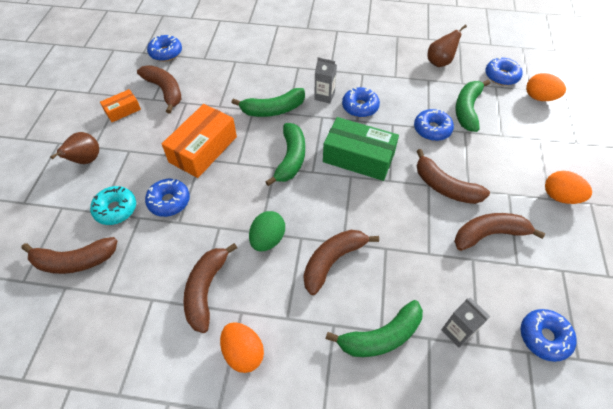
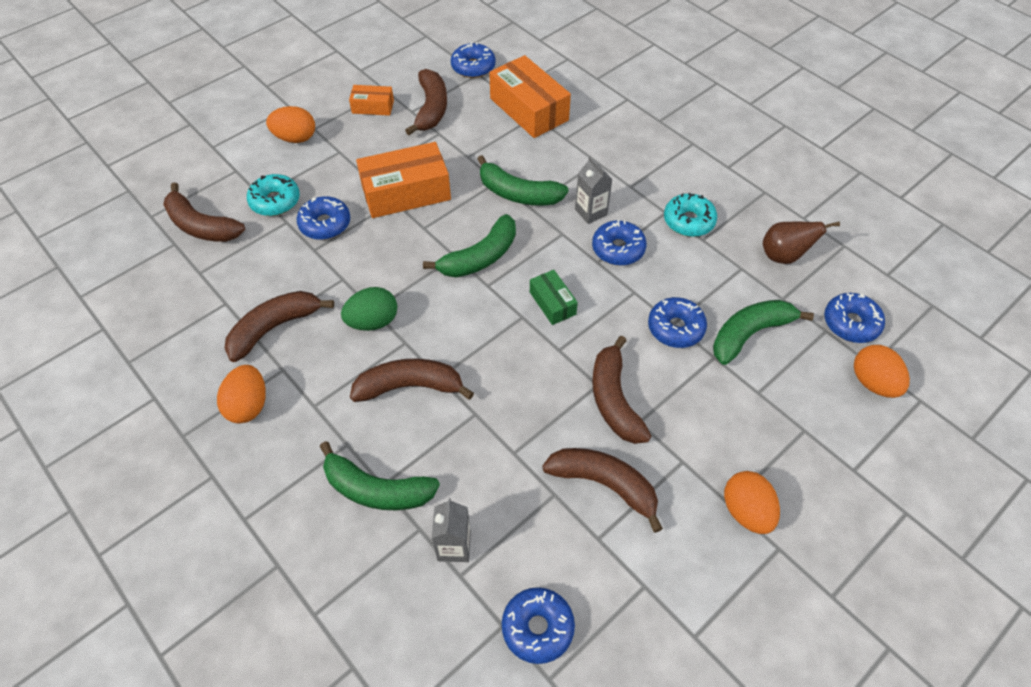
camera: 40 degrees right, 0 degrees up
brown pear [50,132,99,164] -> orange egg [266,106,315,143]
green box [323,117,399,181] -> green box [530,270,578,325], size x0.53
none -> orange box [489,55,571,138]
none -> turquoise donut [664,193,717,237]

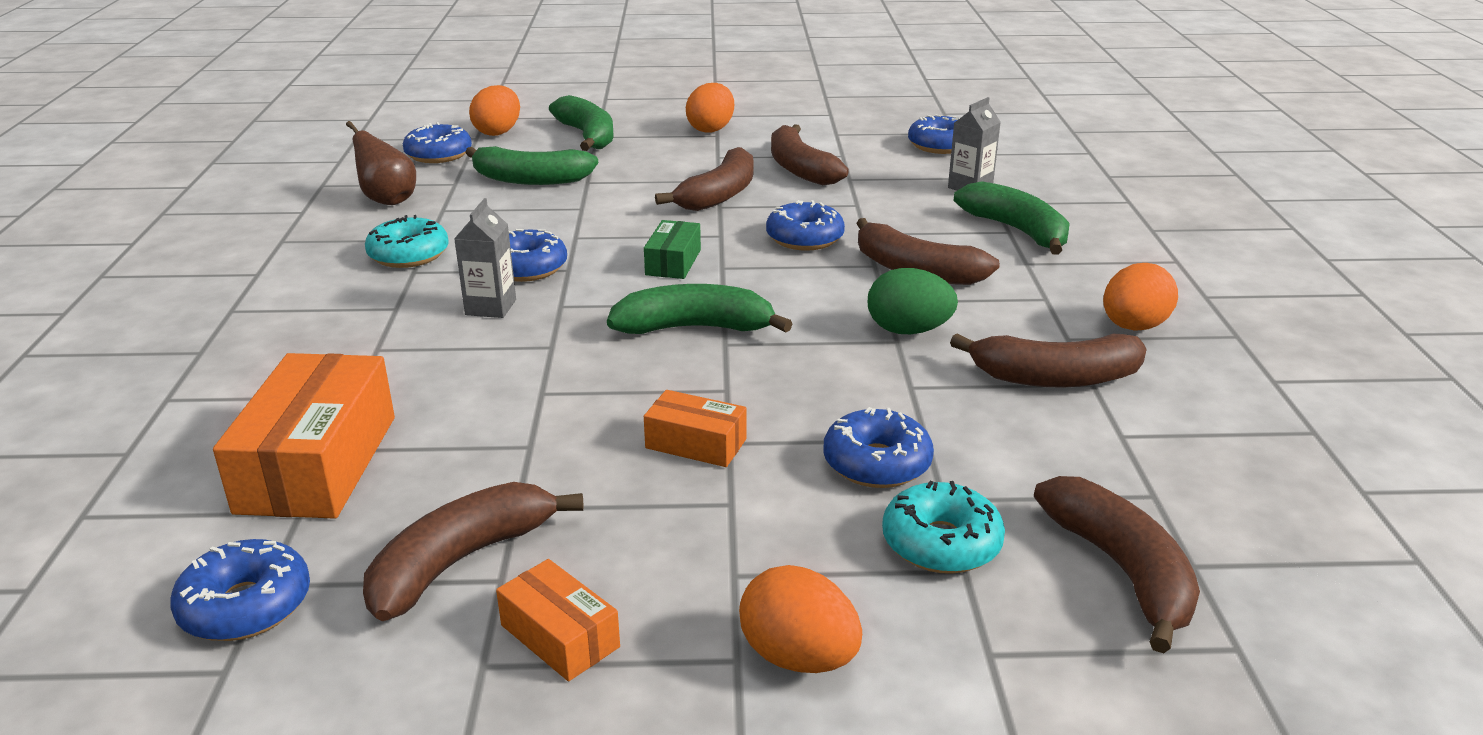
camera: 140 degrees left, 25 degrees down
orange box [356,142,451,218] -> orange box [644,390,746,467], size x0.53
green banana [477,155,568,205] -> green banana moved to [549,95,614,151]
blue donut [648,297,707,348] -> blue donut moved to [766,200,845,250]

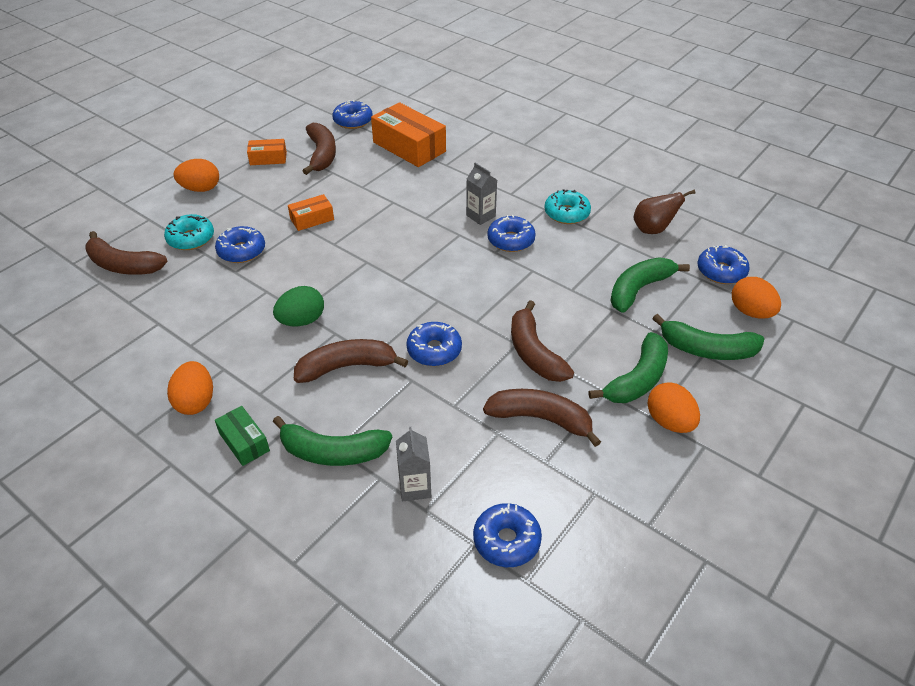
camera: 130 degrees right, 15 degrees up
green banana [607,284,793,334] -> green banana moved to [589,332,668,403]
green box [644,220,701,279] -> green box moved to [215,406,270,466]
brown banana [950,333,1147,388] -> none

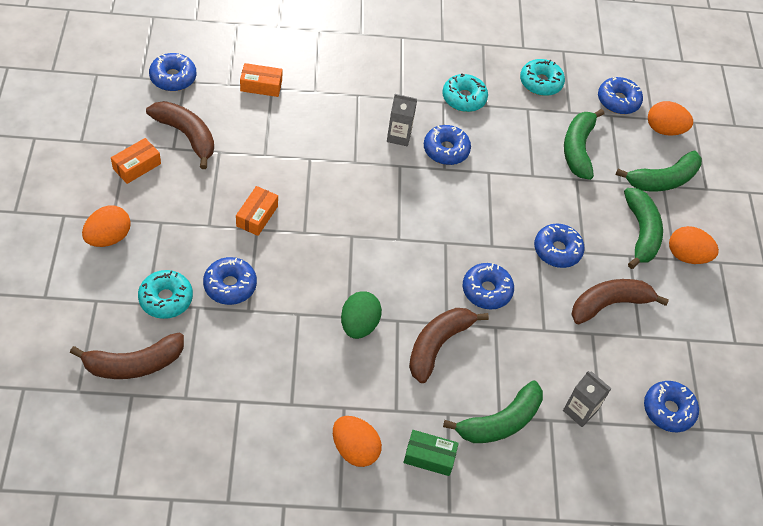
camera: 45 degrees left, 10 degrees up
orange box [371,102,446,167] -> orange box [240,63,283,97], size x0.53
brown banana [511,300,574,382] -> blue donut [534,224,585,268]
brown pear [633,190,695,234] -> turquoise donut [520,59,565,96]

